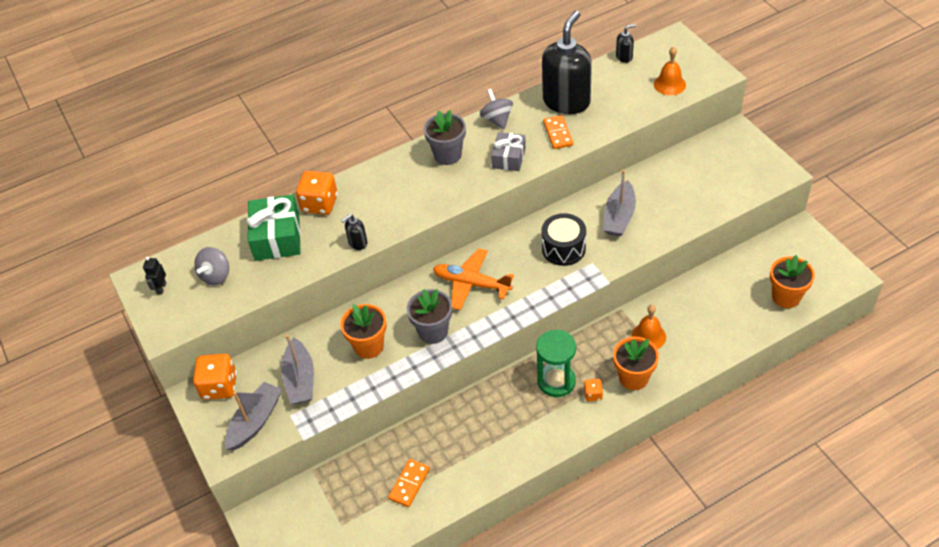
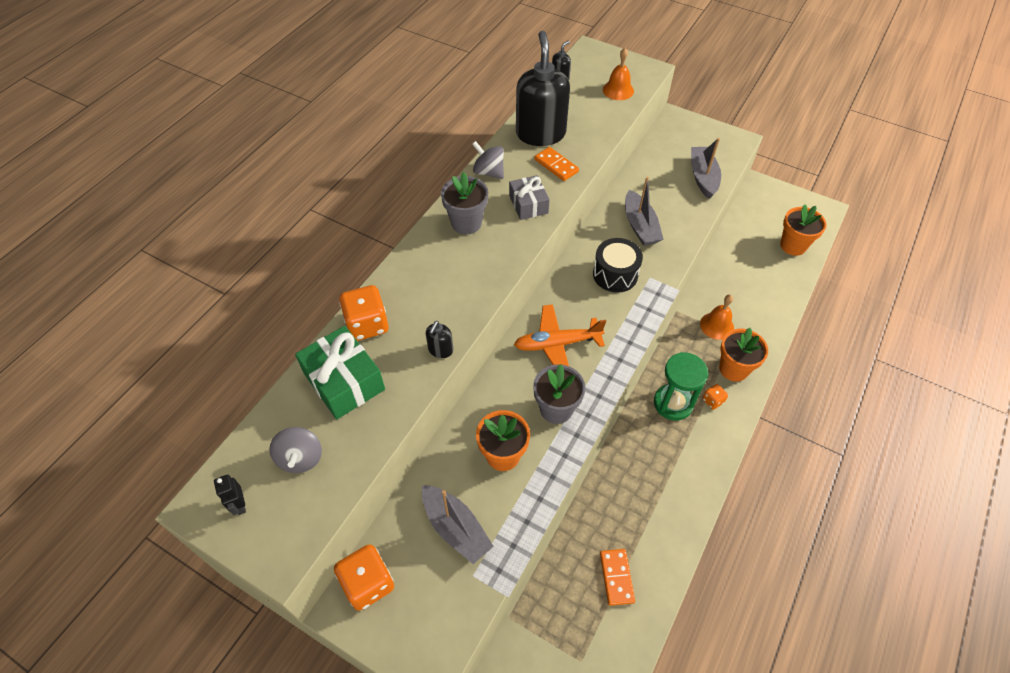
camera: 35 degrees left, 5 degrees up
grey boat [225,382,282,450] -> grey boat moved to [691,138,721,199]

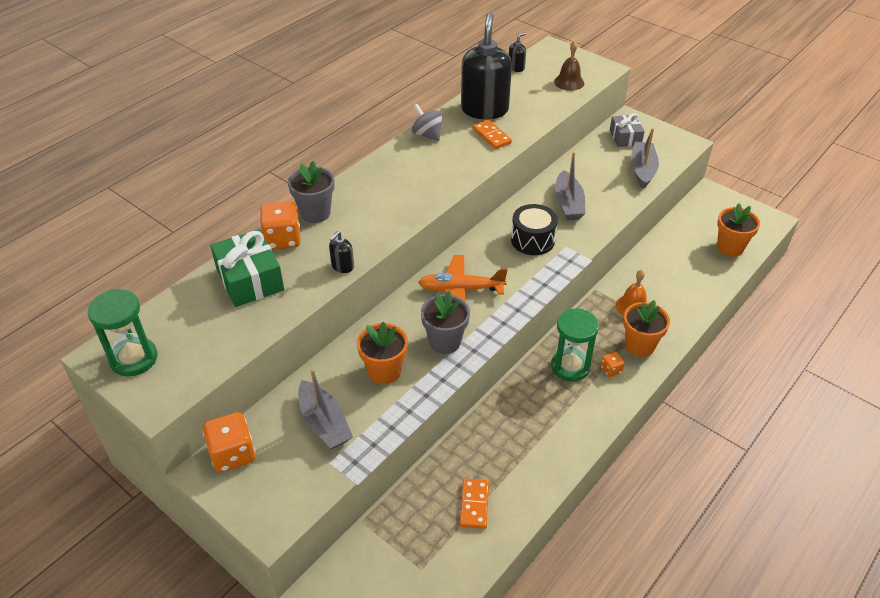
camera: 10 degrees right, 10 degrees down
black robot [214,475,246,515] -> green hourglass [87,289,157,377]
grey spinning top [269,427,322,473] -> none
grey flower pot [441,172,488,234] -> grey flower pot moved to [288,161,335,223]
grey gift [509,175,550,220] -> grey gift moved to [610,114,645,147]
orange bell [603,48,634,100] -> brown bell [554,41,584,91]

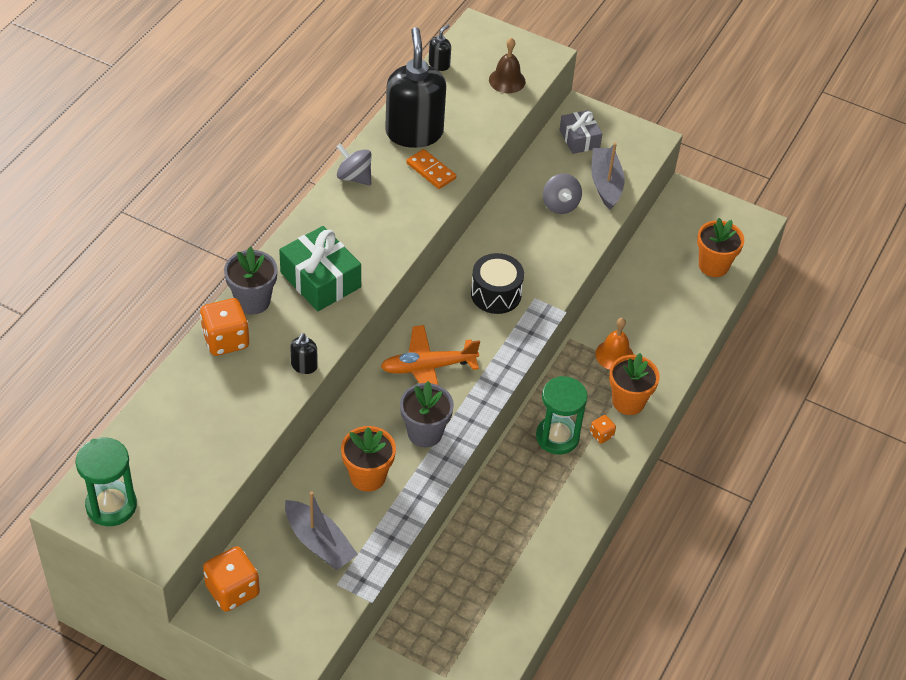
camera: 15 degrees left, 5 degrees up
green gift [210,229,284,307] -> green gift moved to [279,226,361,311]
orange domino [460,479,489,529] -> none
grey boat [555,152,585,220] -> none
none -> grey spinning top [543,174,582,214]

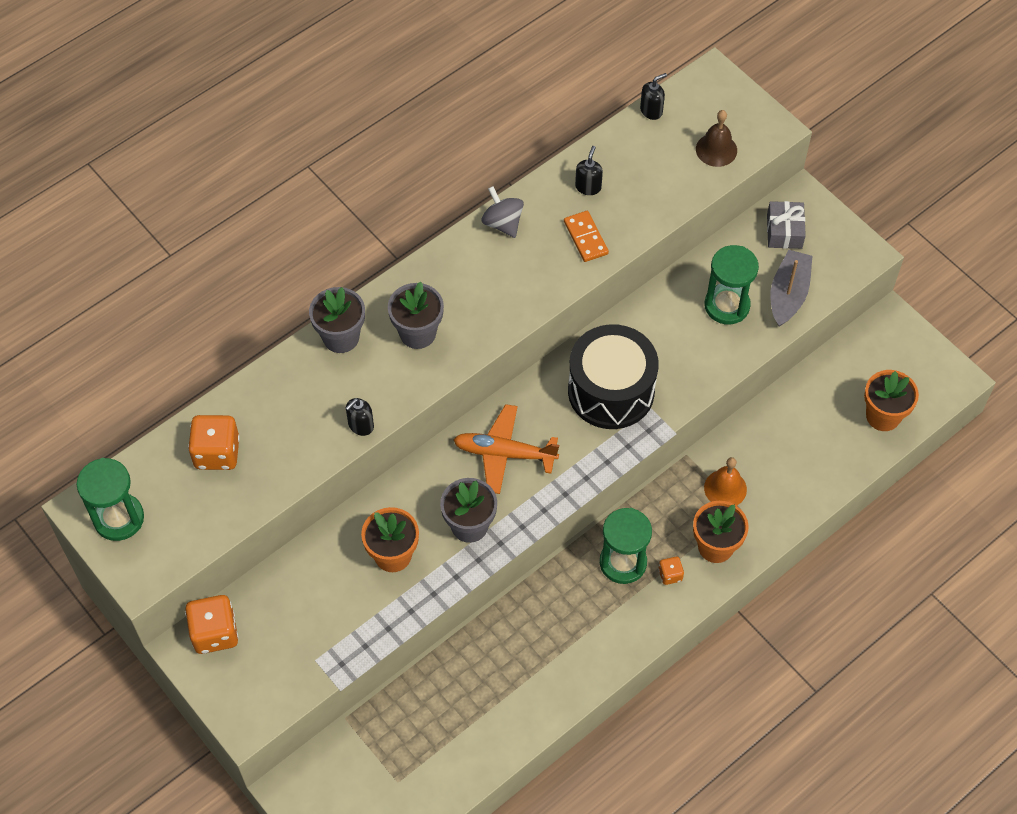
camera: 25 degrees right, 10 degrees up
orange dice [200,298,249,356] -> orange dice moved to [188,415,240,470]
green gift [279,226,361,311] -> grey flower pot [388,282,444,349]
grey boat [285,491,358,570] -> none
black soap dispenser [385,27,446,148] -> black soap dispenser [575,146,603,195], size x0.41
black drum [471,253,524,314] -> black drum [568,324,659,429], size x1.56
grey spinning top [543,174,582,214] -> green hourglass [704,245,759,325]

